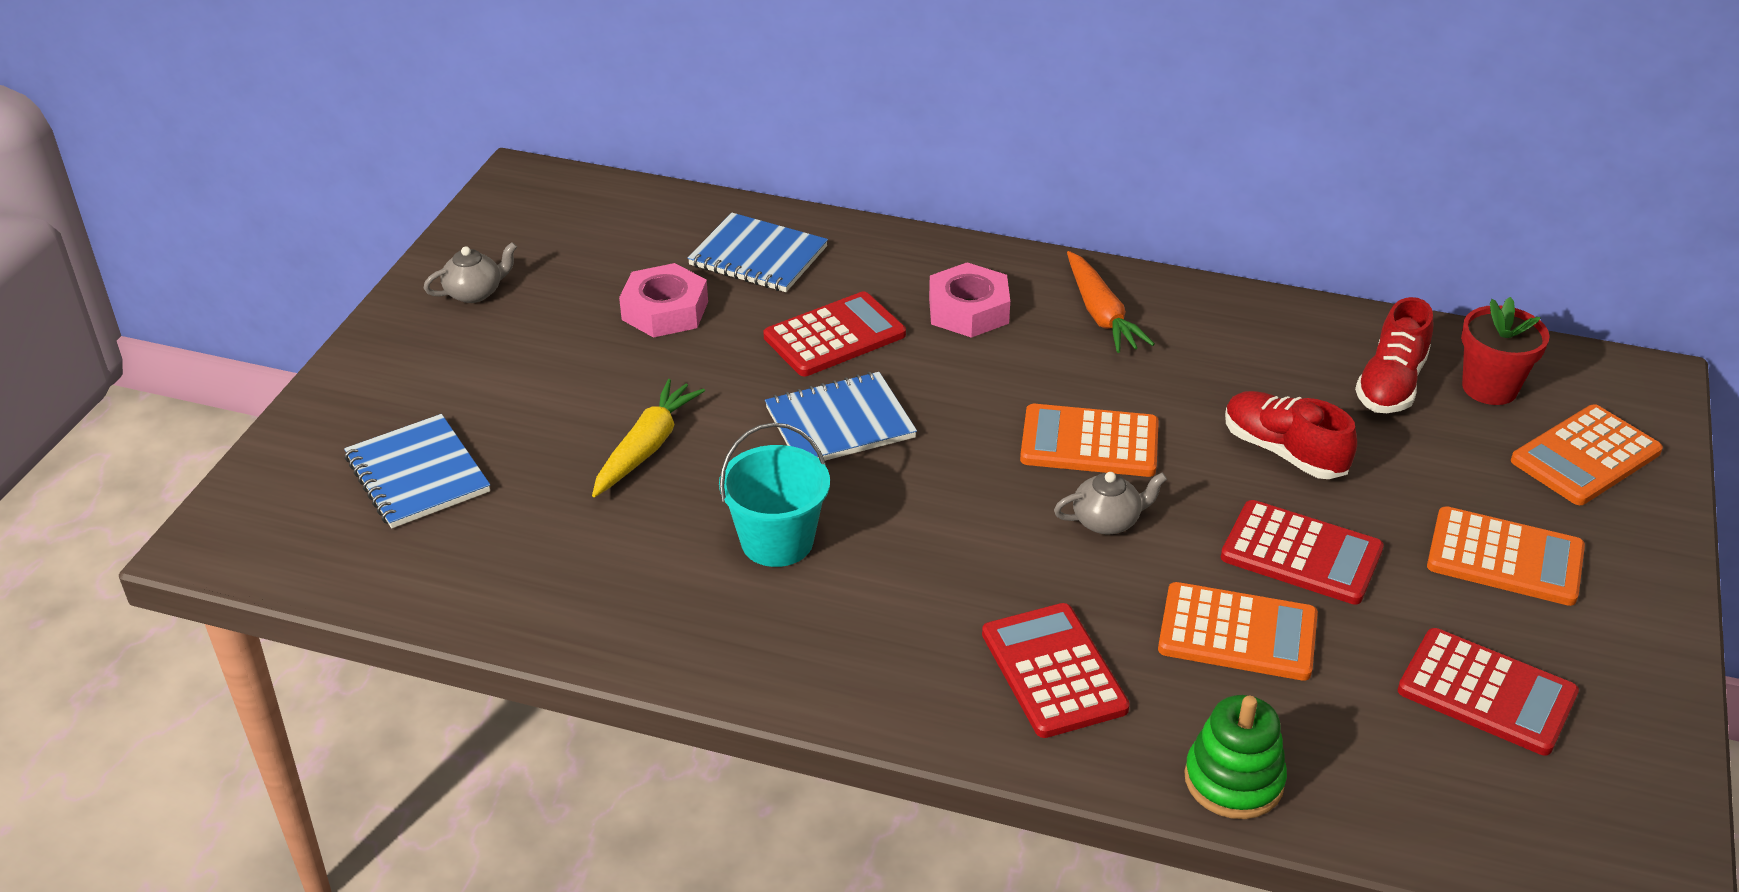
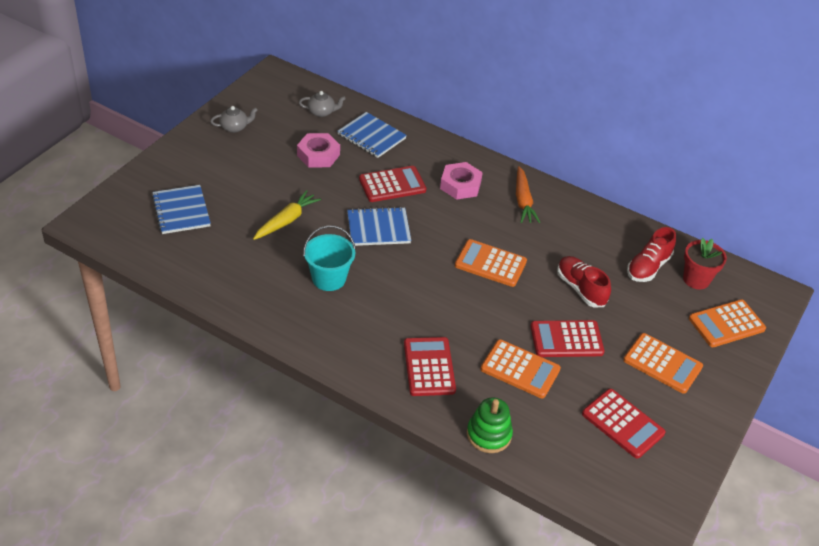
camera: 10 degrees right, 5 degrees up
grey teapot [1054,472,1167,535] -> grey teapot moved to [299,91,346,117]
red calculator [1221,500,1384,605] -> red calculator turned 135 degrees clockwise [530,320,605,357]

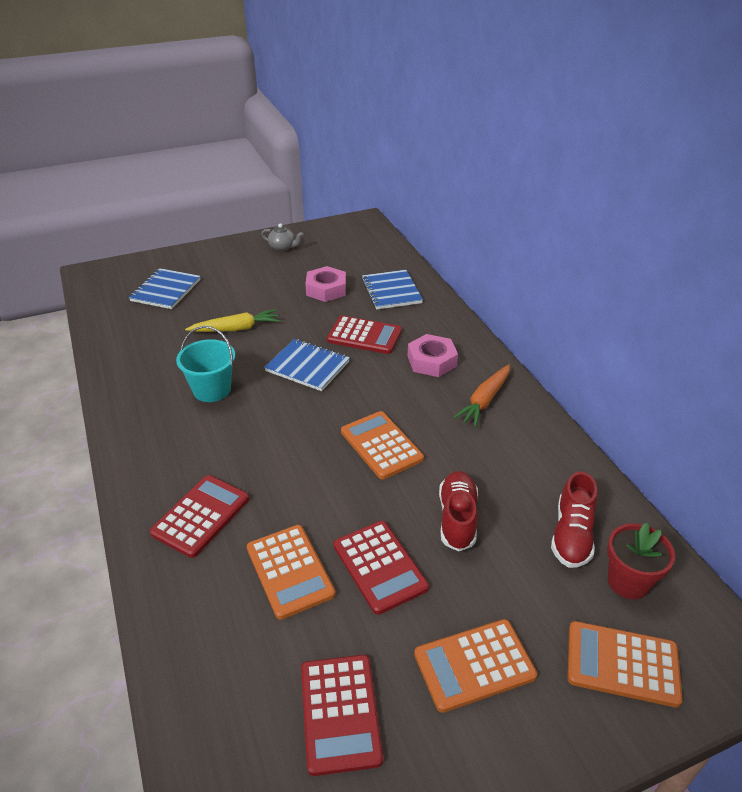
camera: 40 degrees right, 5 degrees down
grey teapot [299,91,346,117] -> none
green stacking toy [467,398,513,453] -> none
red calculator [530,320,605,357] -> red calculator turned 150 degrees counterclockwise [334,521,429,615]
orange calculator [623,333,703,394] -> orange calculator turned 90 degrees clockwise [414,619,537,713]
red shoe [627,227,676,282] -> red shoe turned 60 degrees counterclockwise [551,472,598,568]

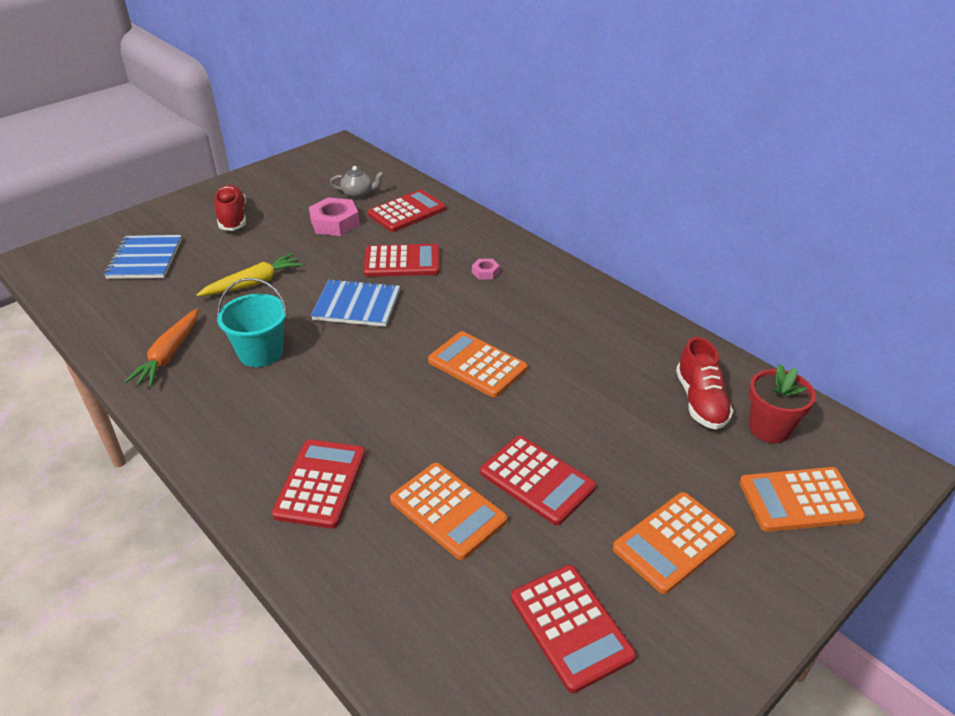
camera: 20 degrees left, 0 degrees up
grey teapot [261,223,303,251] -> grey teapot moved to [330,166,384,198]
blue notebook [361,270,423,309] -> red calculator [368,189,446,232]
pink nut [408,334,458,377] -> pink nut [472,259,500,279], size x0.50
red shoe [439,471,478,551] -> red shoe moved to [214,185,246,231]
orange carrot [453,364,510,427] -> orange carrot moved to [124,308,198,387]

